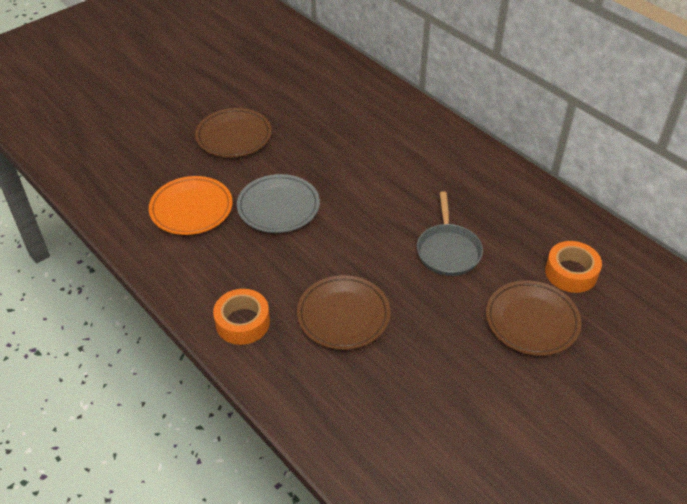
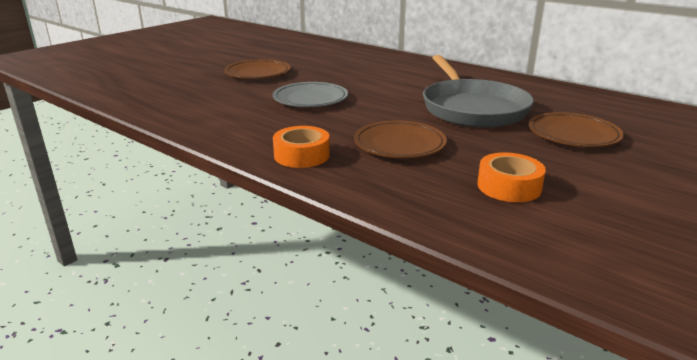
camera: 10 degrees left, 20 degrees down
orange plate [149,176,233,235] -> none
grey pan [417,192,483,276] -> grey pan [423,55,534,128], size x1.79
orange tape [545,241,602,293] -> orange tape moved to [477,153,546,202]

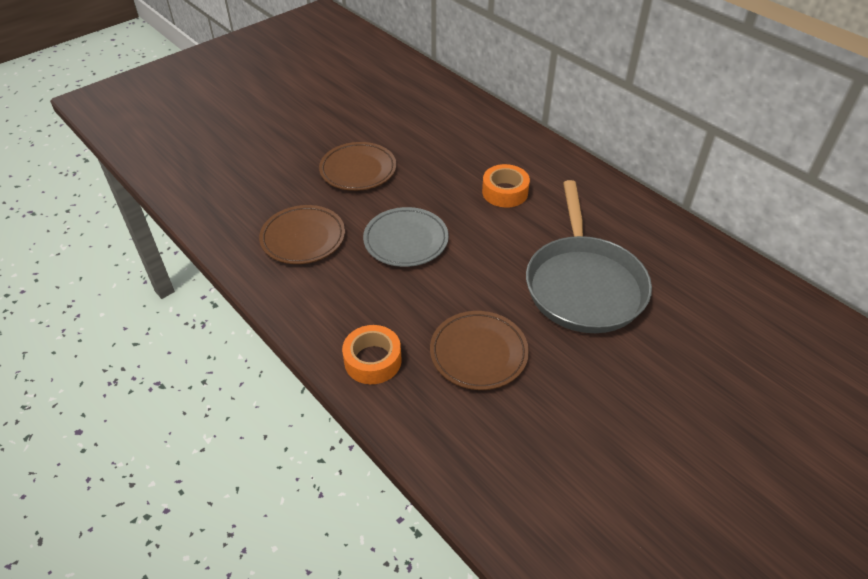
camera: 10 degrees right, 20 degrees up
orange tape [477,153,546,202] -> orange tape moved to [482,164,530,208]
brown plate [529,112,624,147] -> brown plate moved to [259,205,345,264]

